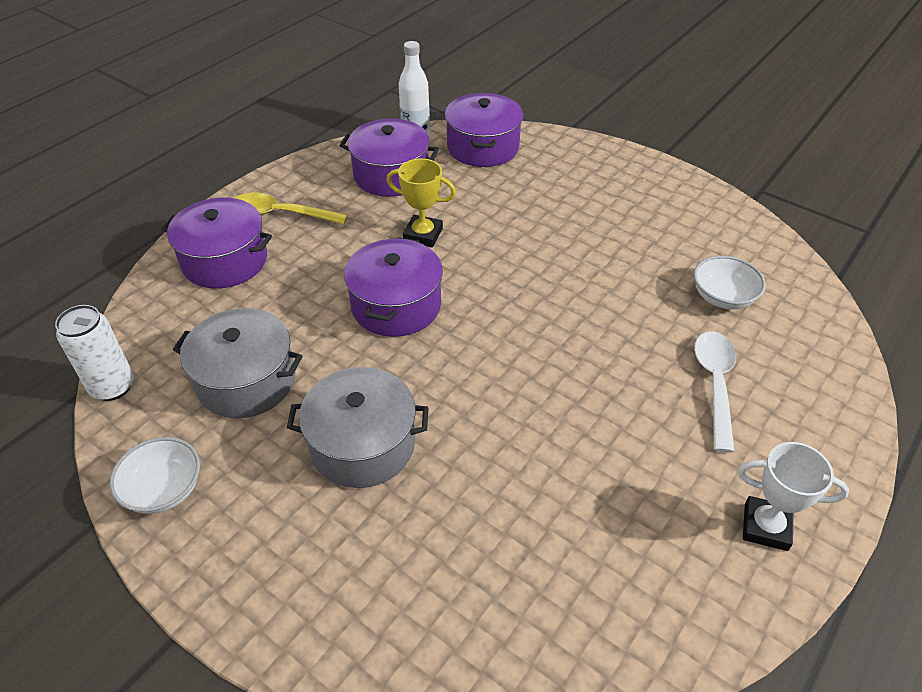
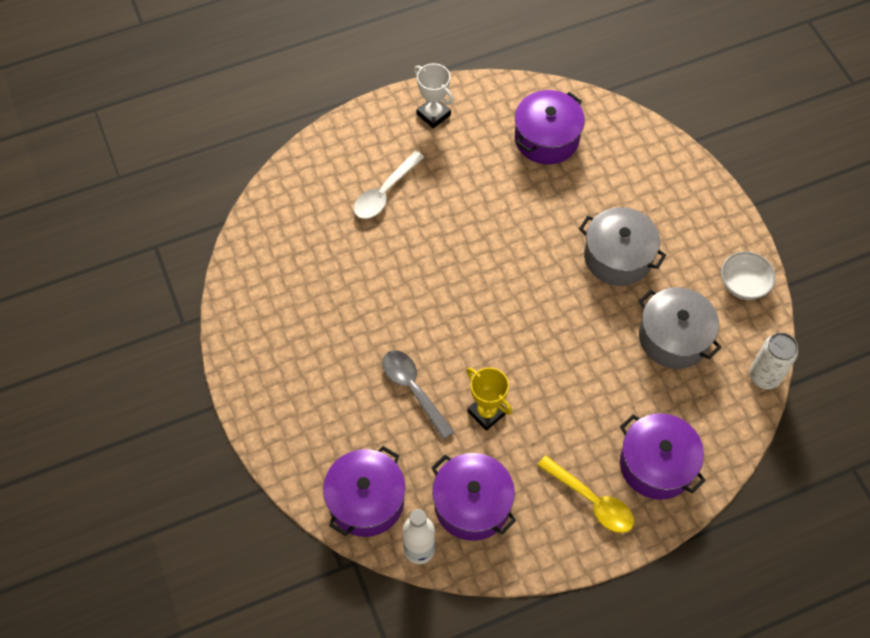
camera: 150 degrees left, 15 degrees up
purple pot [344,238,443,337] -> purple pot moved to [515,90,585,164]
white bowl [694,256,766,309] -> none
none -> grey spoon [382,350,455,440]

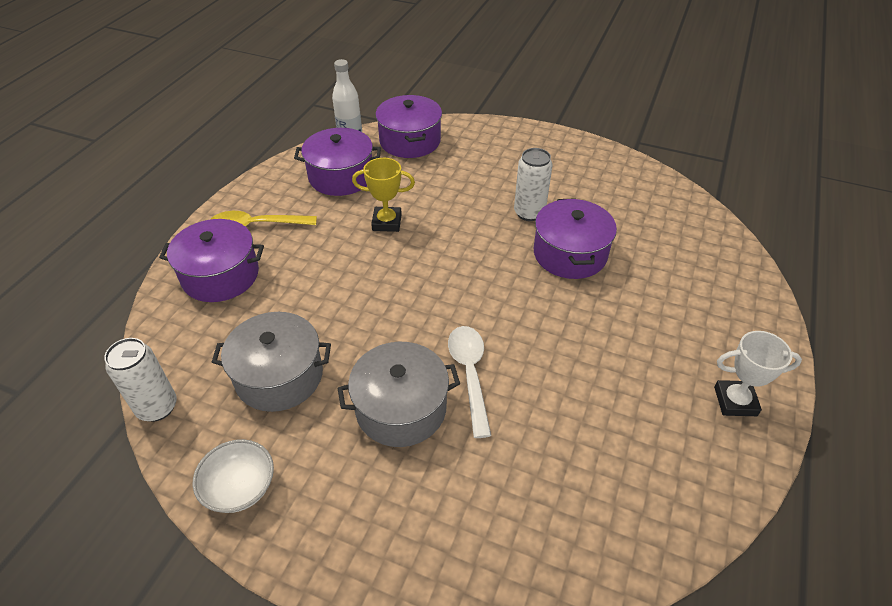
camera: 135 degrees right, 15 degrees down
white spoon [354,151,424,219] -> white spoon moved to [448,326,491,438]
grey spoon [382,350,455,440] -> none
purple pot [515,90,585,164] -> purple pot moved to [534,198,617,279]
none -> white can [514,148,553,221]

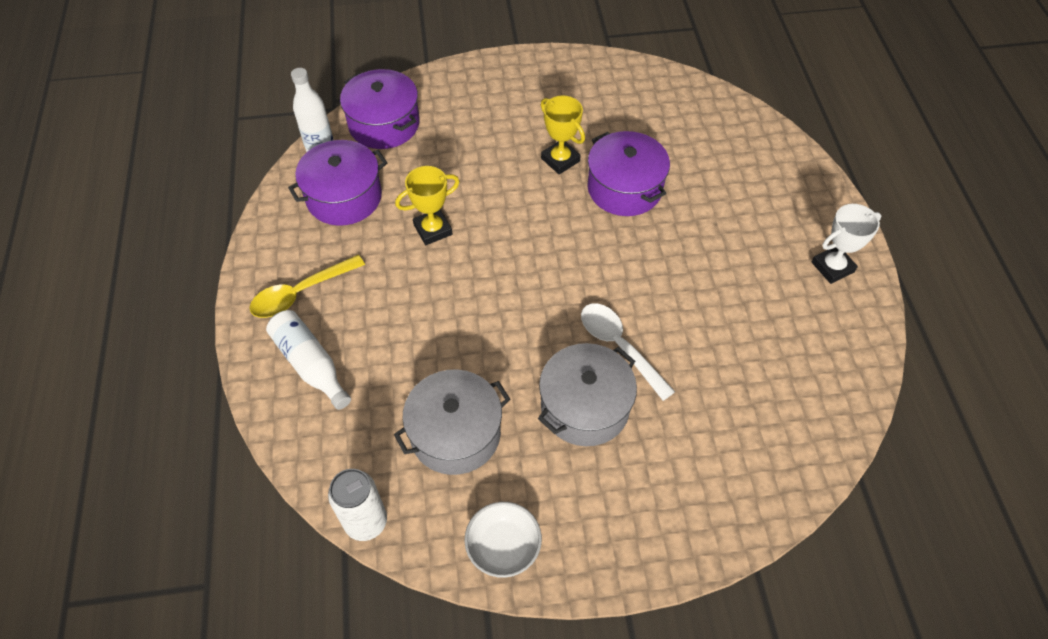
camera: 30 degrees left, 10 degrees up
purple pot [159,219,264,302] -> white bottle [266,310,351,410]
white can [514,148,553,221] -> yellow trophy [541,95,585,174]

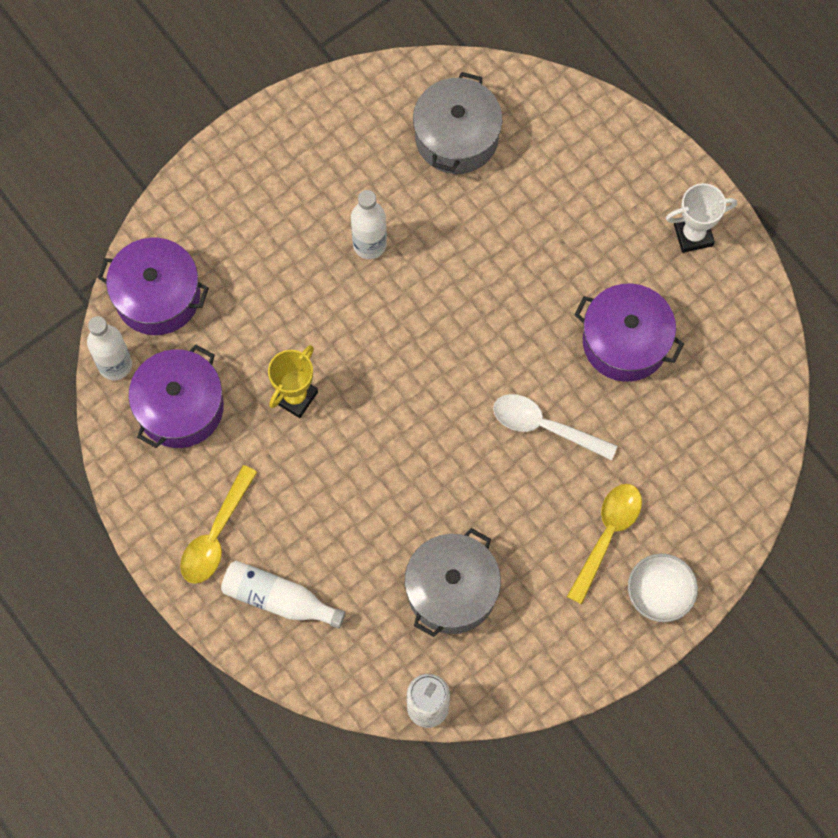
camera: 30 degrees left, 15 degrees up
white bowl [464,502,542,578] -> white bowl moved to [628,554,698,622]
grey pot [538,343,637,446] -> grey pot moved to [413,72,502,174]
yellow trophy [541,95,585,174] -> white bottle [351,190,387,259]
purple pot [587,131,670,216] -> purple pot moved to [574,284,684,382]
white trophy [812,204,881,284] -> white trophy turned 45 degrees clockwise [666,183,737,253]
none -> yellow spoon [567,484,642,604]

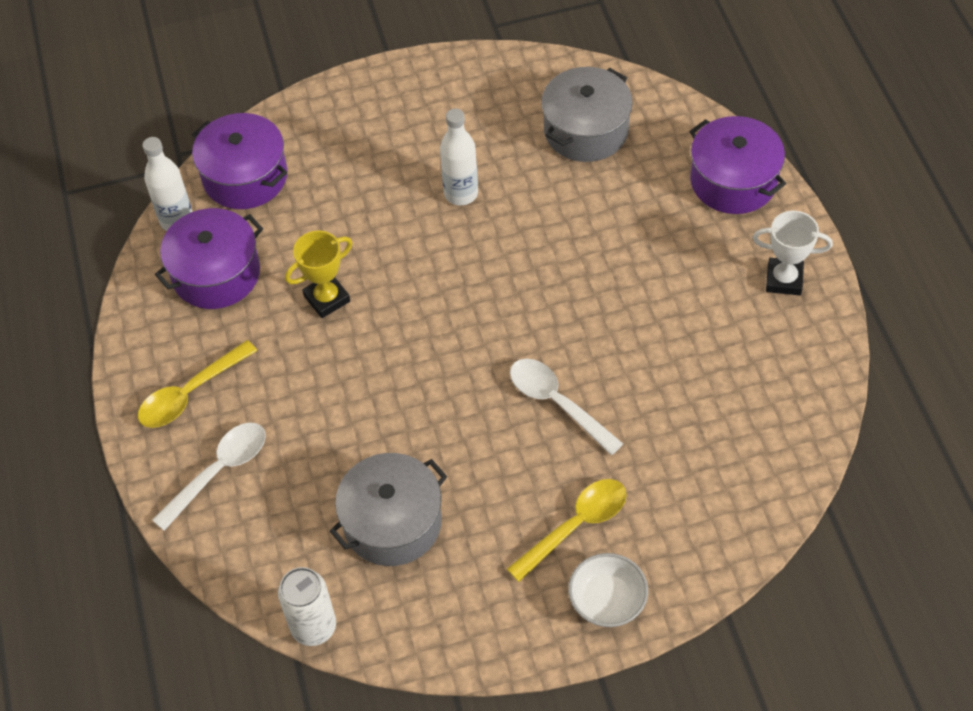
camera: 25 degrees right, 15 degrees down
white bottle [221,561,346,629] -> white spoon [152,423,266,531]
purple pot [574,284,684,382] -> purple pot moved to [689,116,786,214]

